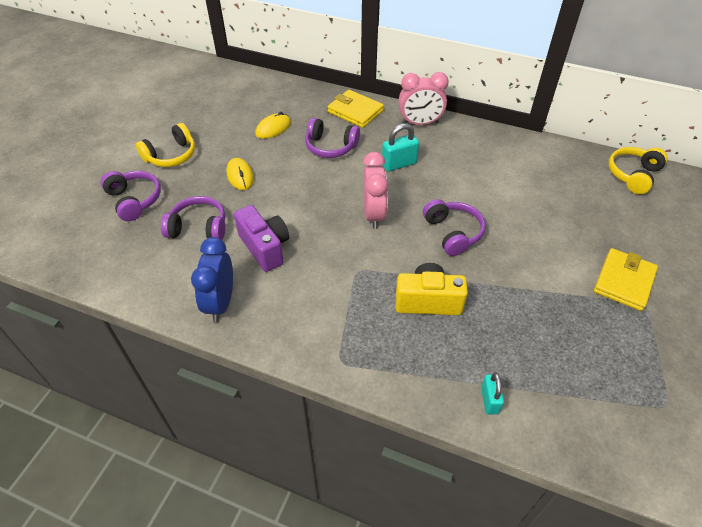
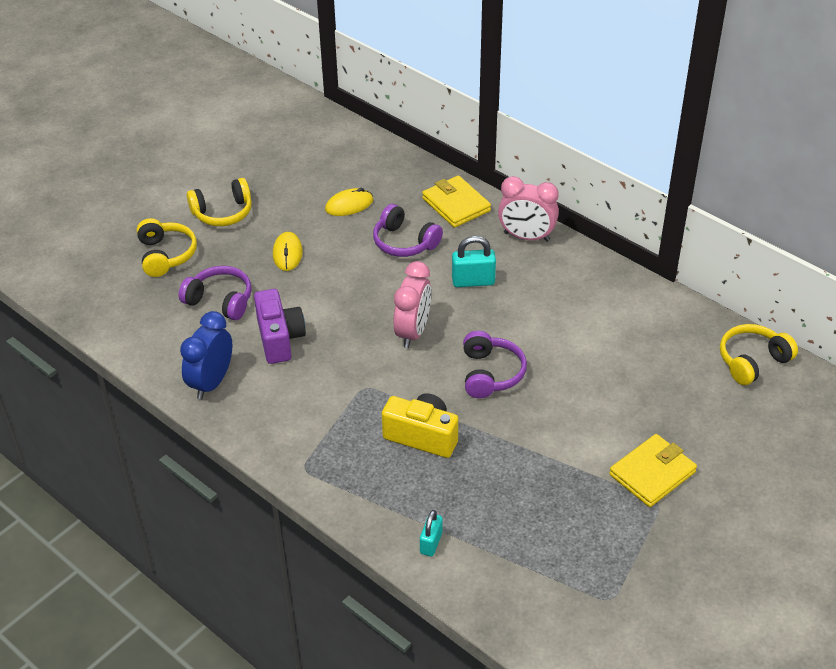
camera: 20 degrees right, 5 degrees down
purple headphones [101,171,161,221] -> yellow headphones [137,218,197,277]

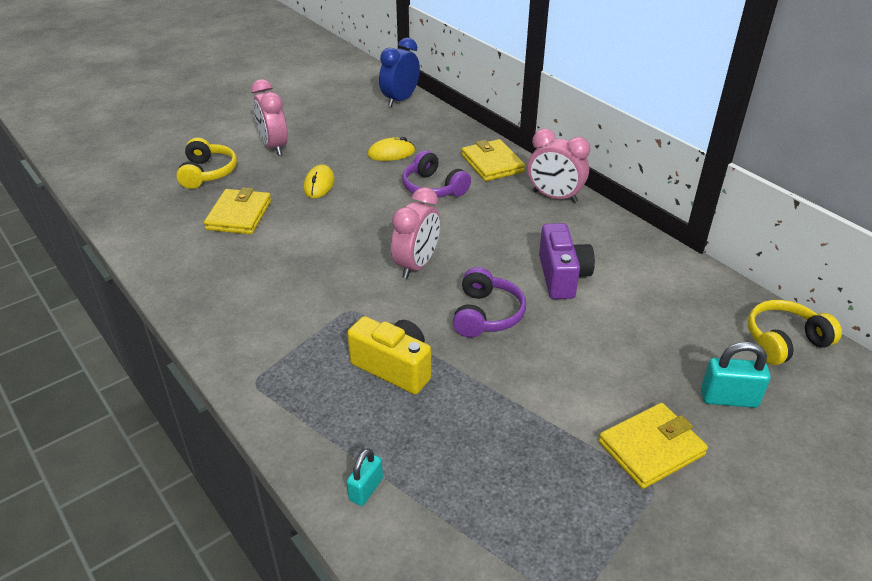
camera: 10 degrees right, 5 degrees down
purple headphones [179,266,252,320] -> yellow wallet [204,187,271,234]
blue clock [180,311,232,400] -> blue clock moved to [379,38,420,107]
yellow headphones [187,178,252,226] -> pink clock [251,79,288,156]
purple camera [254,289,306,364] -> purple camera moved to [539,223,595,299]
turquoise padlock [452,236,496,287] -> turquoise padlock moved to [701,342,770,408]

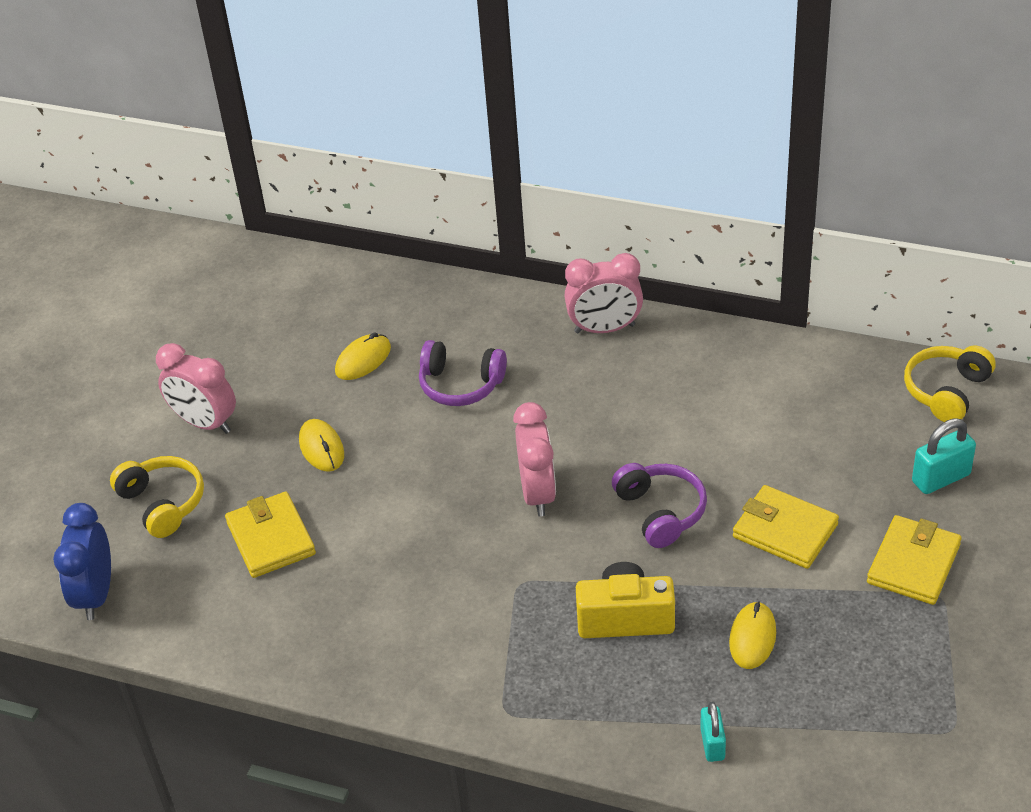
camera: 30 degrees left, 5 degrees up
blue clock [379,38,420,107] -> blue clock moved to [53,503,111,620]
yellow wallet [462,139,525,181] -> yellow wallet moved to [733,485,839,569]
purple camera [539,223,595,299] -> none
none -> yellow mouse [729,601,776,669]

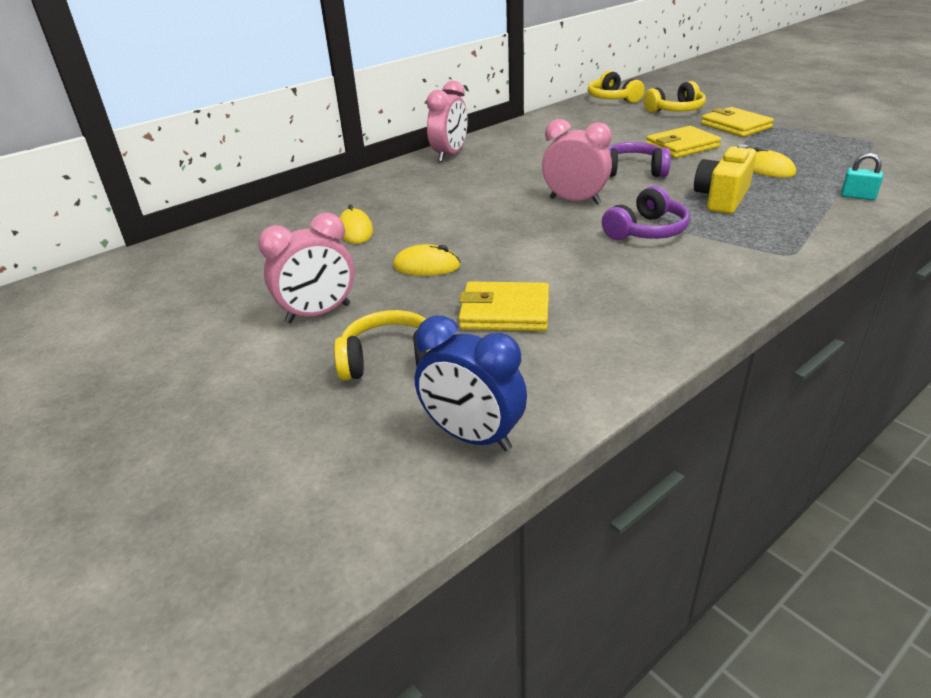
camera: 60 degrees left, 10 degrees down
purple headphones [419,340,507,406] -> purple headphones moved to [602,186,690,240]
turquoise padlock [912,418,976,494] -> yellow headphones [644,81,706,113]

